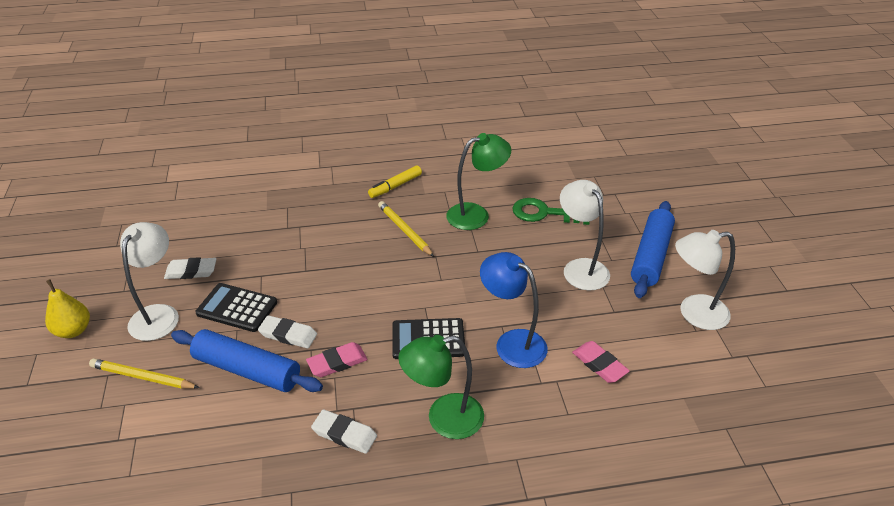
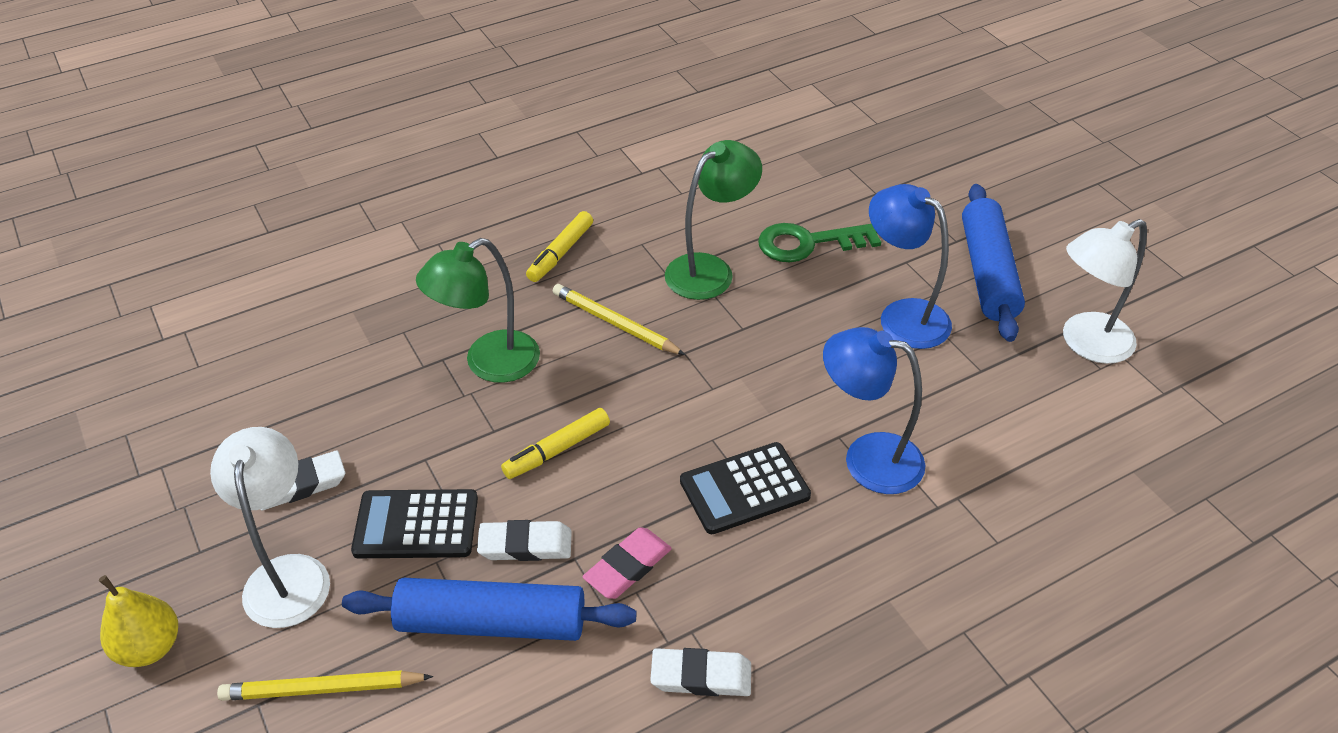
camera: 20 degrees left, 5 degrees up
green lamp [398,335,484,439] -> green lamp moved to [416,238,540,383]
white lamp [560,180,610,290] -> blue lamp [869,184,952,349]
pink eraser [572,341,630,383] -> none
none -> yellow marker [501,408,610,479]

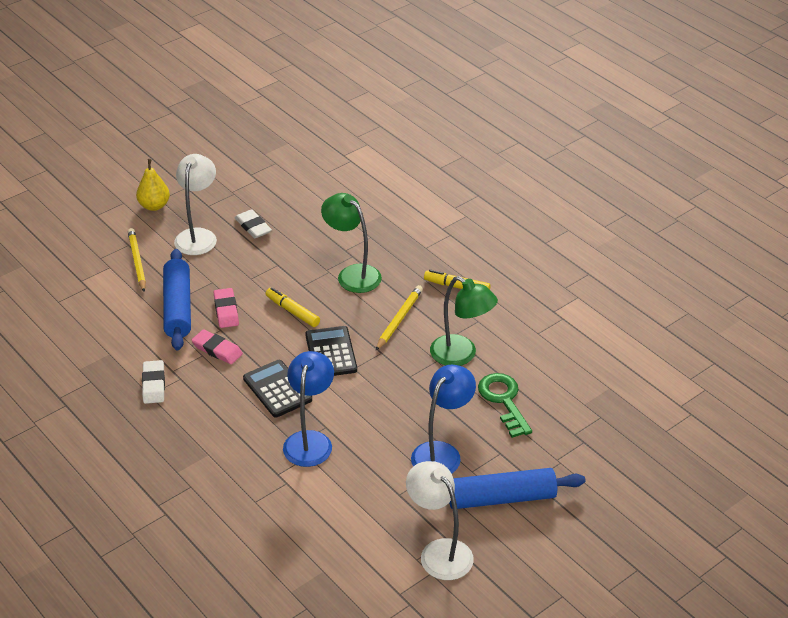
camera: 80 degrees right, 5 degrees down
white lamp [210,427,330,628] -> white lamp turned 60 degrees counterclockwise [174,154,217,255]
black calculator [351,489,478,558] -> black calculator moved to [305,326,357,376]
white eraser [477,520,572,561] -> pink eraser [214,288,239,328]

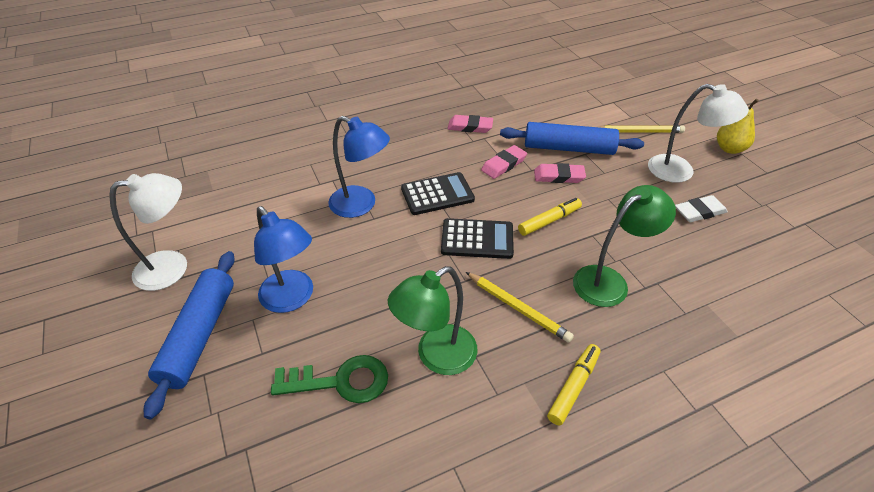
camera: 105 degrees right, 5 degrees up
white eraser [142,360,165,404] -> pink eraser [448,115,493,133]

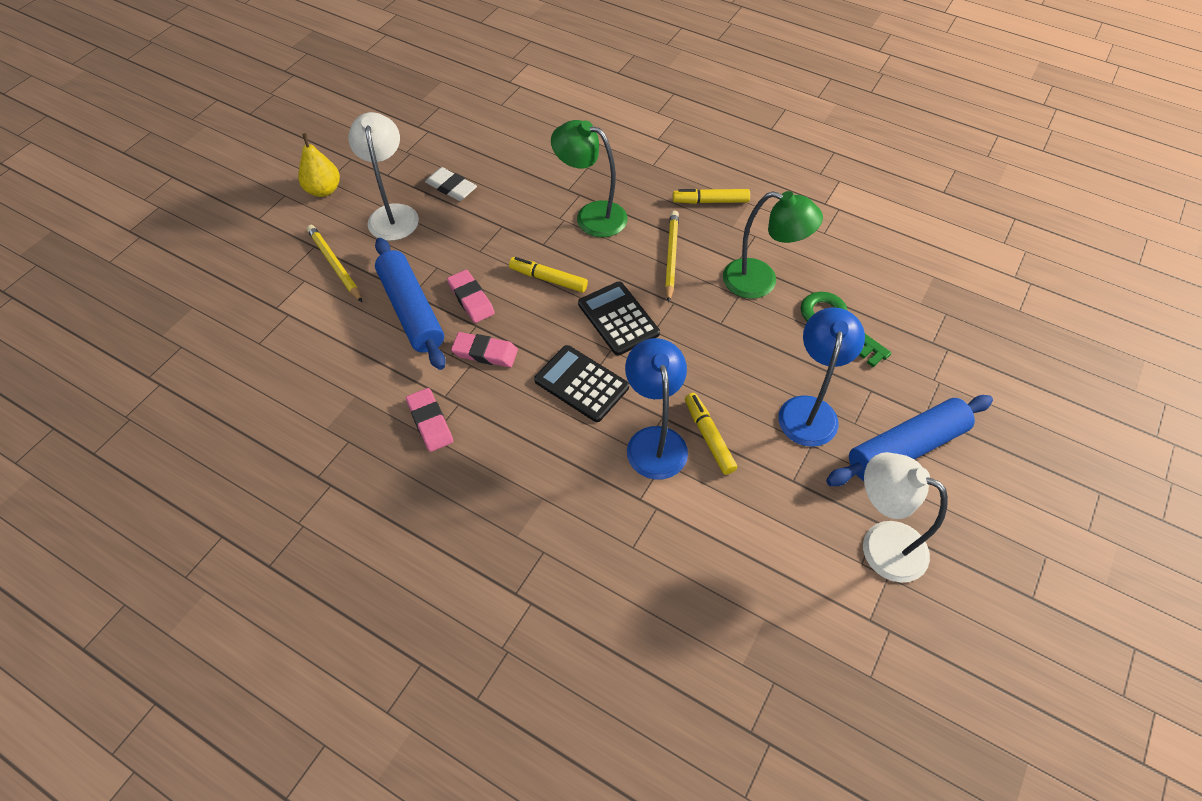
camera: 125 degrees left, 10 degrees up
none -> yellow marker [685,393,737,475]

